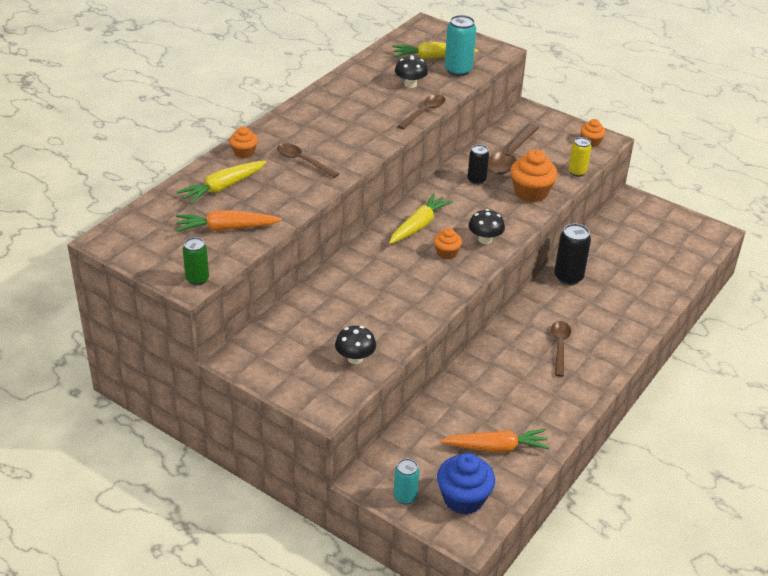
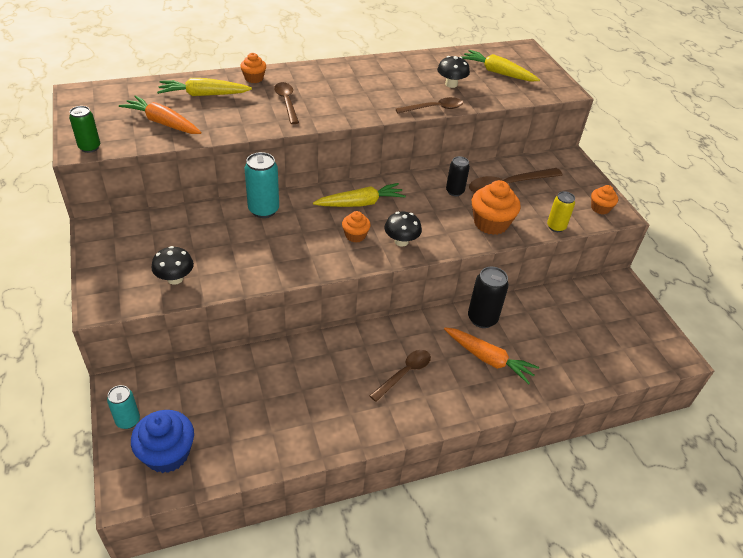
camera: 35 degrees right, 5 degrees up
orange carrot [440,429,550,452] -> orange carrot moved to [444,327,539,384]
turquoise can [445,15,476,76] -> turquoise can moved to [245,152,279,218]

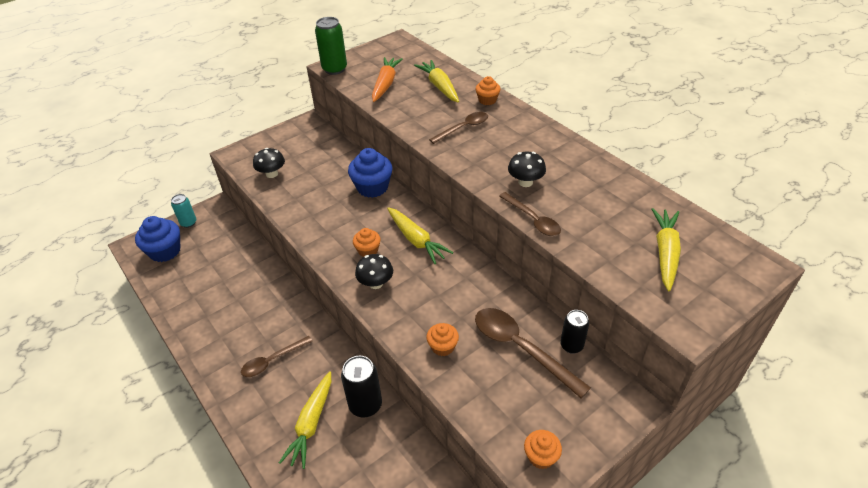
camera: 75 degrees right, 0 degrees up
green can [69,106,100,153] -> green can [315,17,347,75], size x1.54
turquoise can [245,152,279,218] -> blue cupcake [348,148,393,198]
brown spoon [369,350,431,402] -> brown spoon turned 120 degrees clockwise [241,336,313,377]
black mushroom [437,56,470,88] -> black mushroom moved to [508,152,546,187]
orange carrot [444,327,539,384] -> yellow carrot [279,371,331,469]
black can [446,156,470,196] -> black can moved to [560,310,589,354]
orange cupcake [472,180,521,235] -> orange cupcake [426,323,459,356], size x0.57
yellow can [547,191,575,232] -> none

